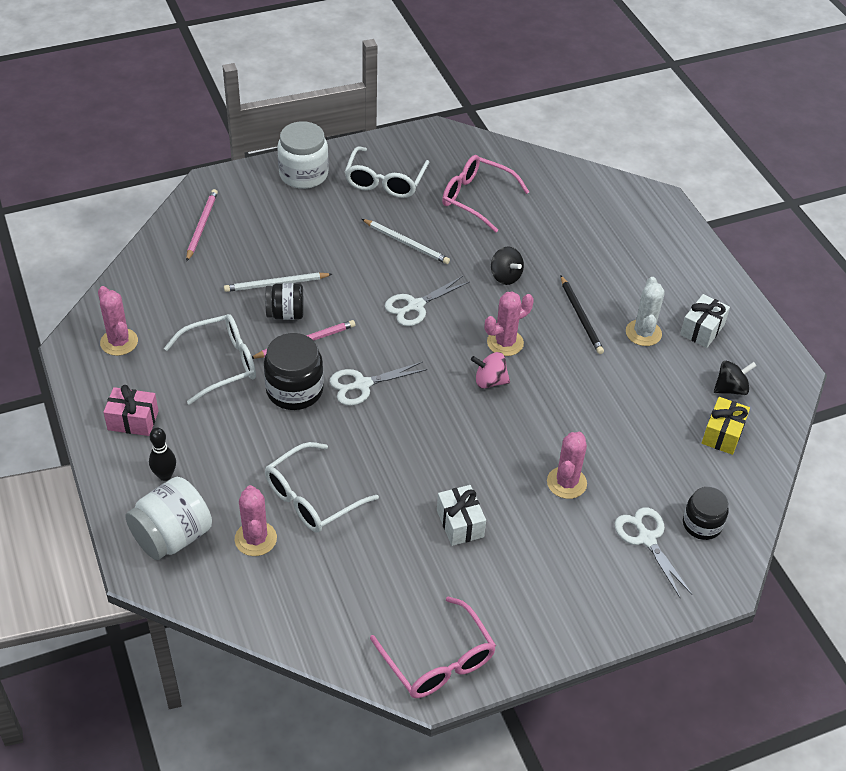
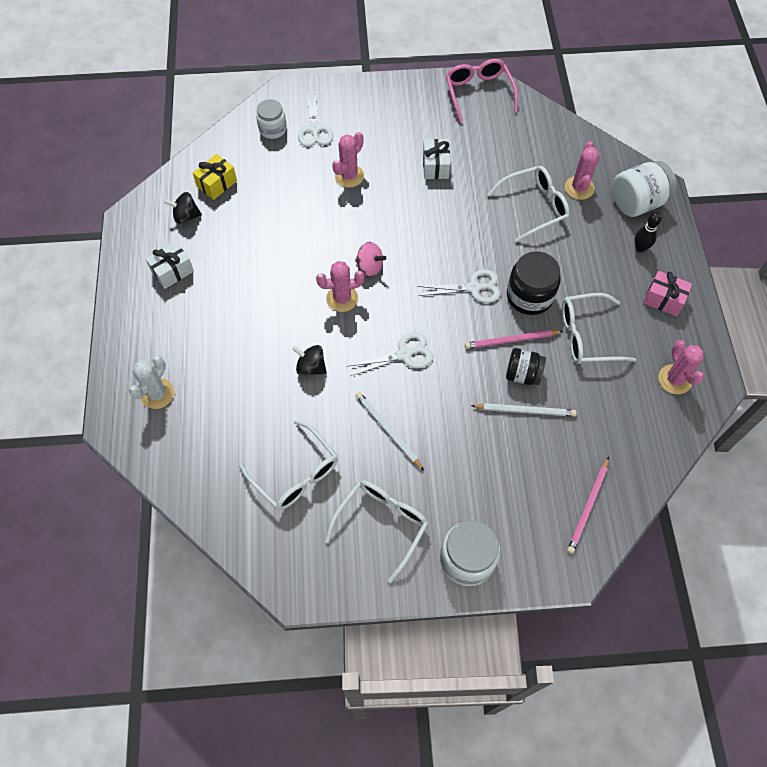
camera: 160 degrees left, 15 degrees up
pink glasses [442,155,529,233] -> white glasses [239,420,338,510]
black spinning top [491,247,524,285] -> black spinning top turned 45 degrees counterclockwise [292,345,327,375]
black pencil [561,276,604,354] -> none
white cactus [626,277,665,346] -> white cactus moved to [129,356,174,409]
black jar [683,487,729,540] -> white jar [256,99,287,139]

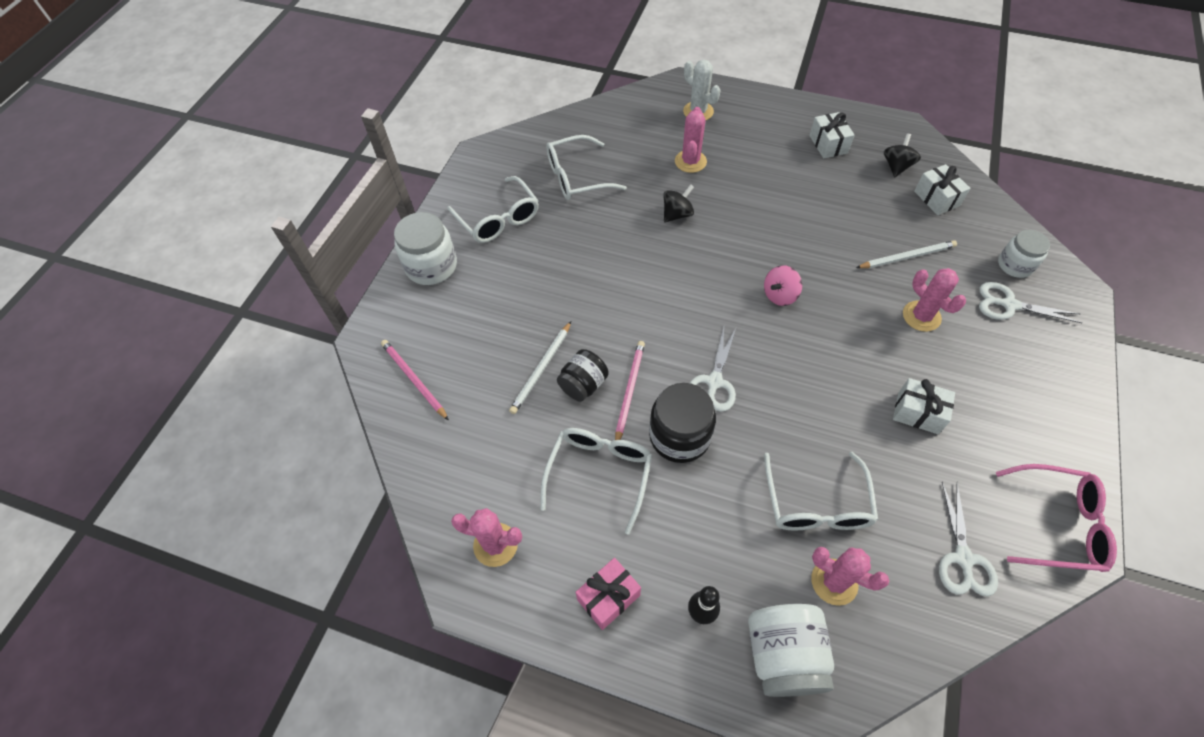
camera: 115 degrees right, 5 degrees down
yellow gift [193,154,237,200] -> white gift [914,164,971,215]
pink cactus [316,261,365,312] -> pink cactus moved to [675,107,707,173]
white scissors [349,332,433,376] -> white scissors moved to [939,482,998,597]
white pencil [355,392,424,470] -> white pencil moved to [856,240,957,268]

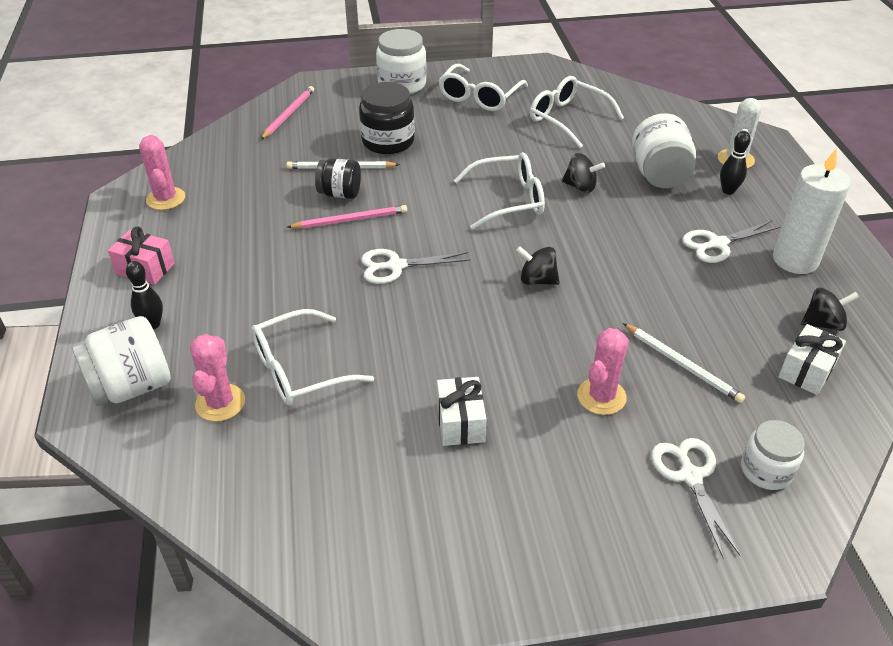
camera: 60 degrees right, 15 degrees down
white glasses [540,428,652,534] -> white glasses moved to [454,152,545,230]
black jar [649,383,716,463] -> black jar moved to [359,82,415,154]
pink cactus [675,107,707,173] -> white jar [632,113,696,188]
pink spinning top [764,265,802,306] -> black spinning top [516,246,560,285]
white gift [809,112,855,159] -> white candle [773,148,851,274]
white scissors [939,482,998,597] -> white scissors moved to [682,221,781,263]
pink glasses [996,464,1117,572] -> none
none -> black bowling pin [720,131,751,195]

